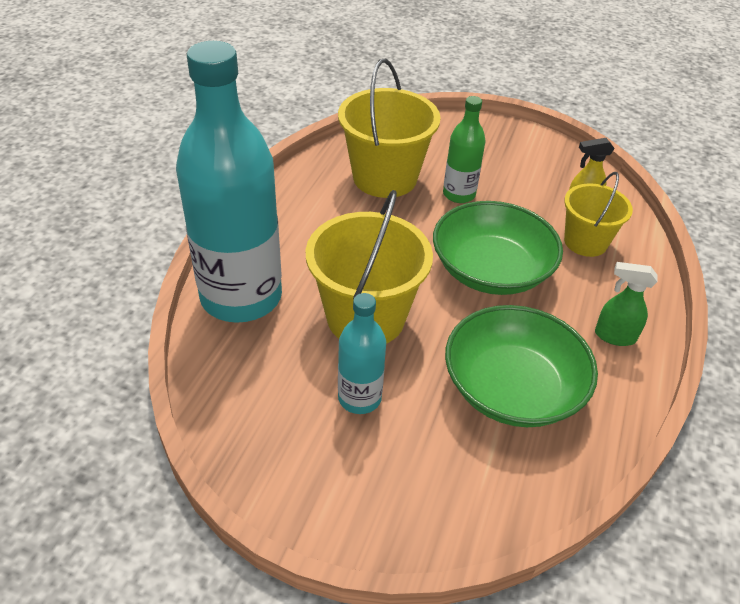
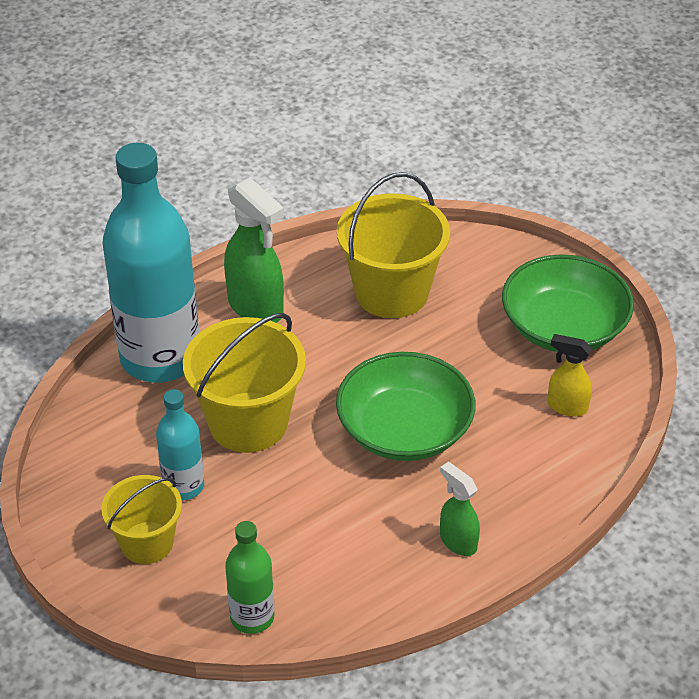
camera: 35 degrees right, 0 degrees up
green bottle [443,96,486,203] -> green bottle moved to [225,521,275,634]
green bowl [445,305,598,427] -> green bowl moved to [502,254,634,352]
yellow bucket [564,172,633,257] -> yellow bucket moved to [101,475,182,564]
none -> green spray bottle [224,177,284,323]

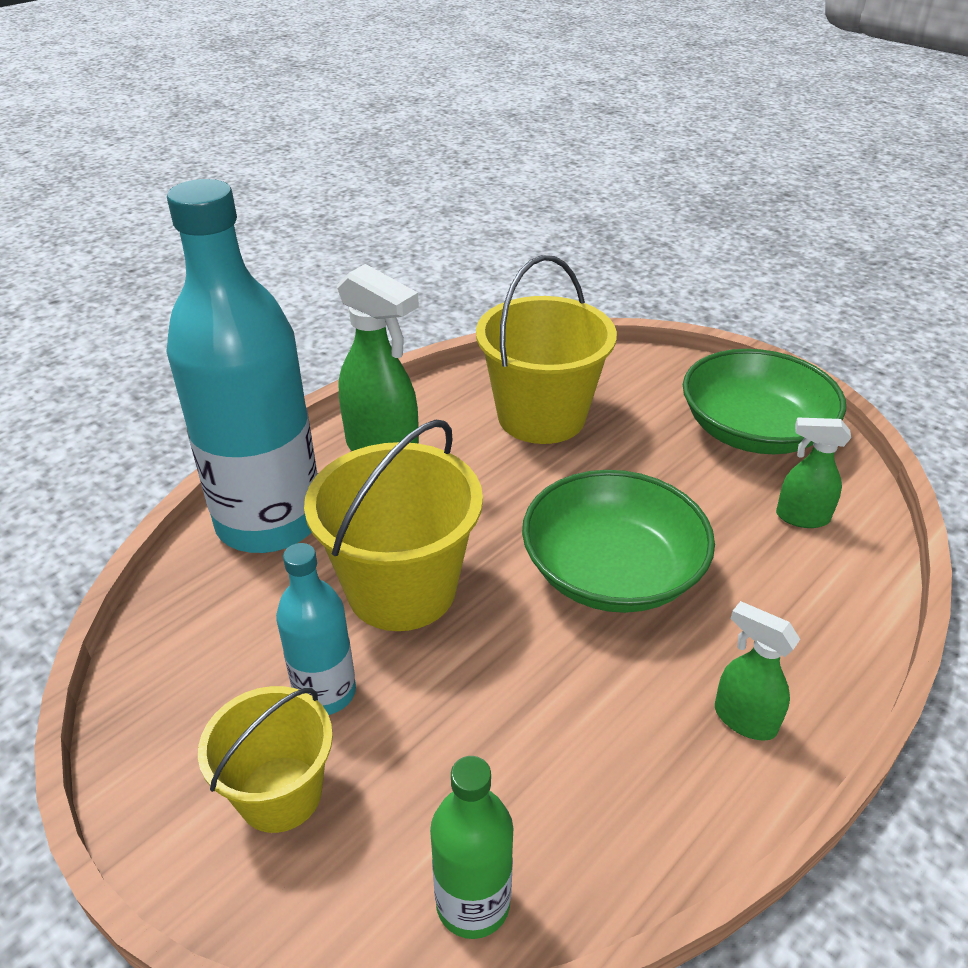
camera: 10 degrees left, 5 degrees down
yellow spray bottle [548,334,592,417] -> green spray bottle [776,417,851,528]

